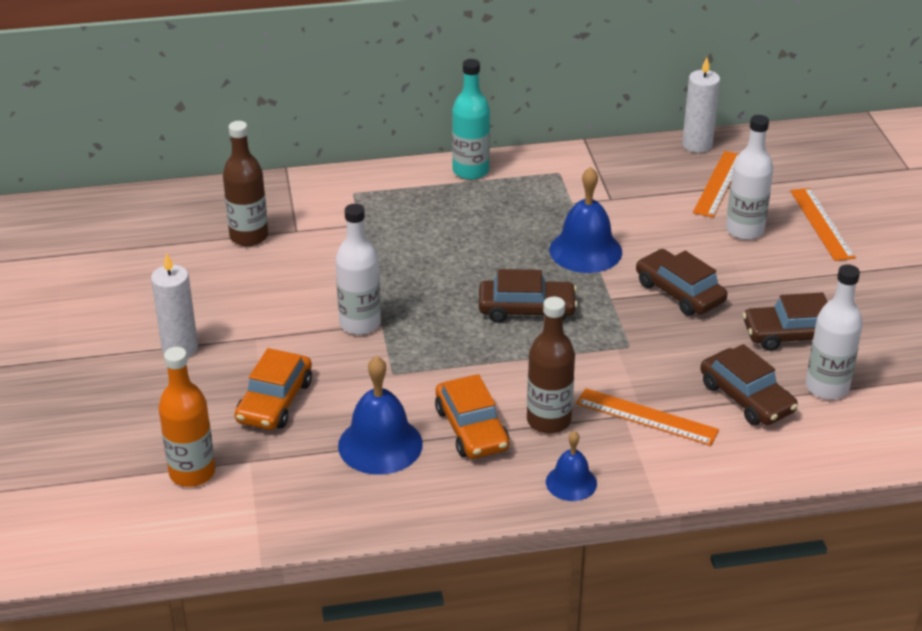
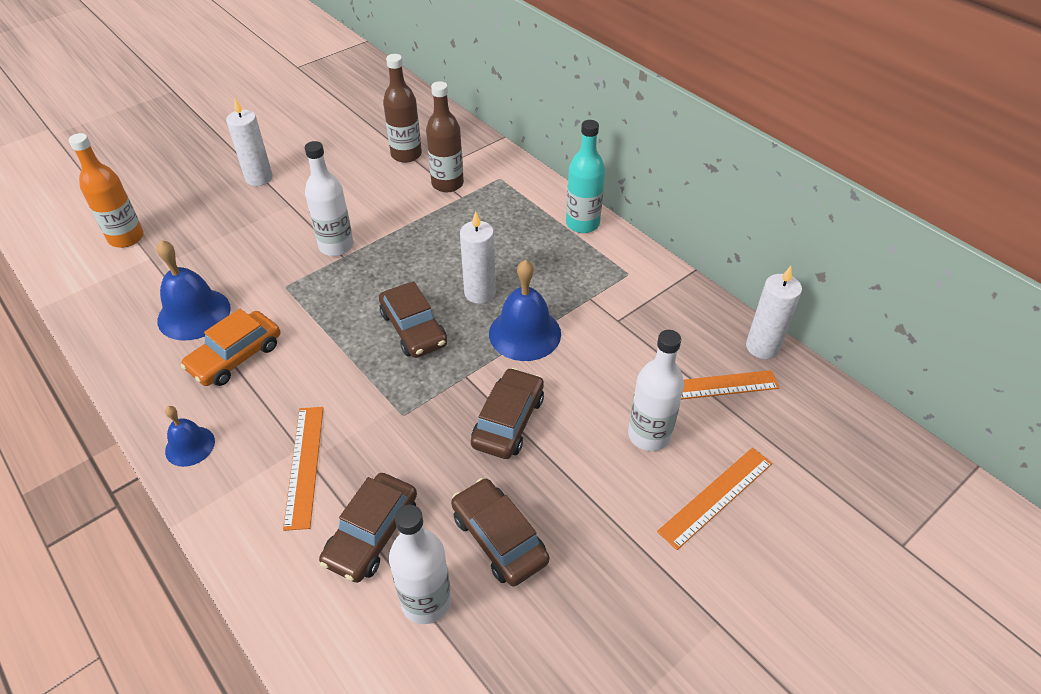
camera: 60 degrees right, 10 degrees up
orange car [235,348,312,430] -> none
brown bottle [527,297,575,434] -> brown bottle moved to [426,81,464,192]
none -> white candle [460,211,496,304]

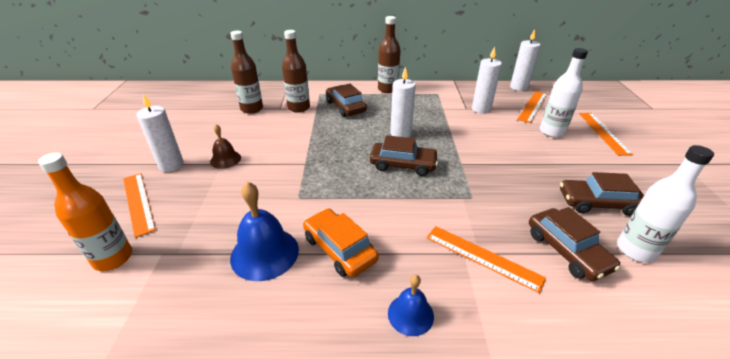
camera: 50 degrees left, 10 degrees down
orange car [181,309,280,386] -> orange car turned 150 degrees clockwise [303,208,379,277]
white bottle [305,141,354,256] -> none
brown car [471,368,544,459] -> brown car moved to [326,84,367,117]
blue bell [489,260,561,361] -> none
turquoise bottle [566,120,605,233] -> brown bottle [378,16,400,93]
none -> orange ruler [123,173,156,238]
none -> brown bell [210,124,241,169]
none -> white candle [472,47,502,114]

